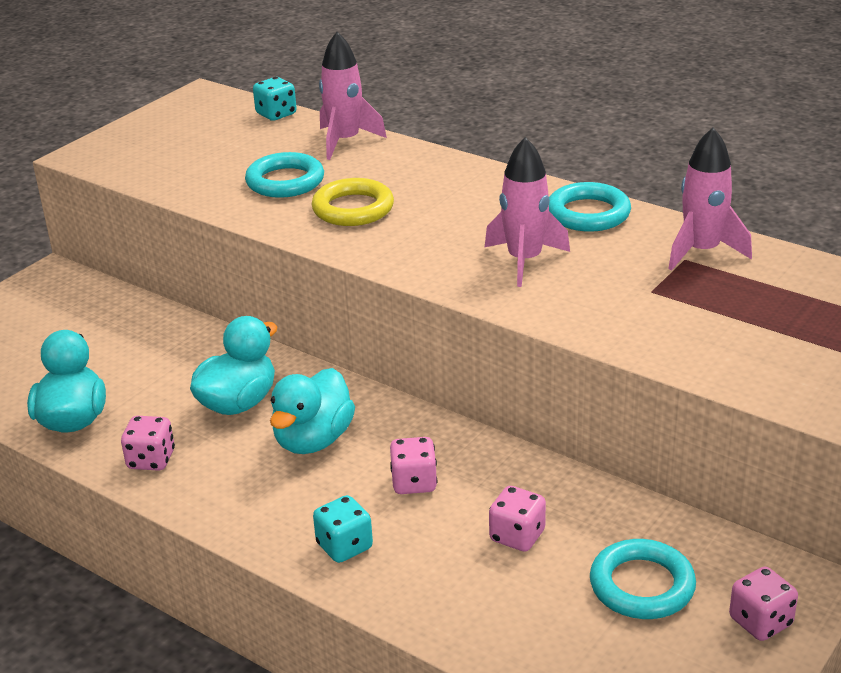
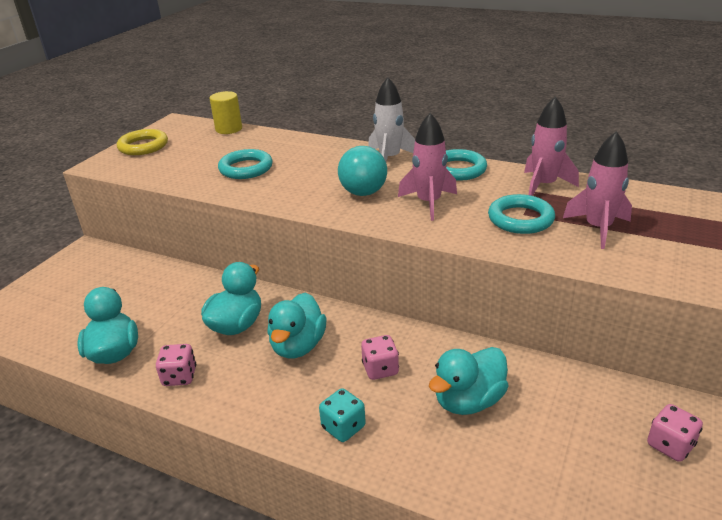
camera: 10 degrees left, 0 degrees up
turquoise dice [253,77,297,121] -> yellow cylinder [210,91,242,134]
yellow ring [312,178,394,226] -> yellow ring moved to [117,129,168,155]
pink rocket [319,32,387,160] -> pink rocket moved to [563,131,632,249]
pink dice [489,486,546,552] -> turquoise duck [429,347,509,415]
turquoise ring [590,539,696,619] -> turquoise ring moved to [488,194,555,234]
none -> turquoise ball [338,146,387,196]
none -> white rocket [368,77,415,162]

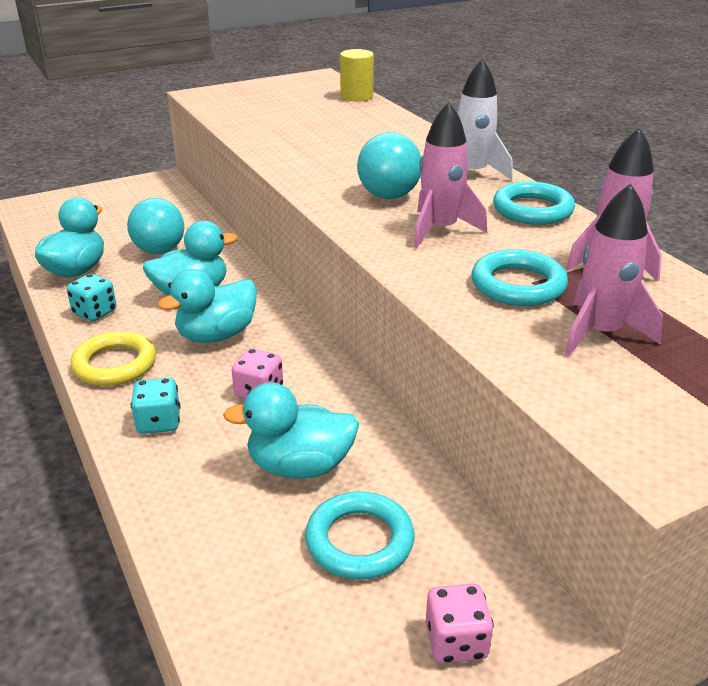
camera: 35 degrees right, 0 degrees up
yellow ring [117,129,168,155] -> yellow ring moved to [71,331,156,386]
pink dice [156,344,196,386] -> turquoise dice [67,274,117,321]
turquoise ring [218,149,273,179] -> turquoise ring moved to [305,491,415,580]
none -> turquoise ball [127,198,184,254]

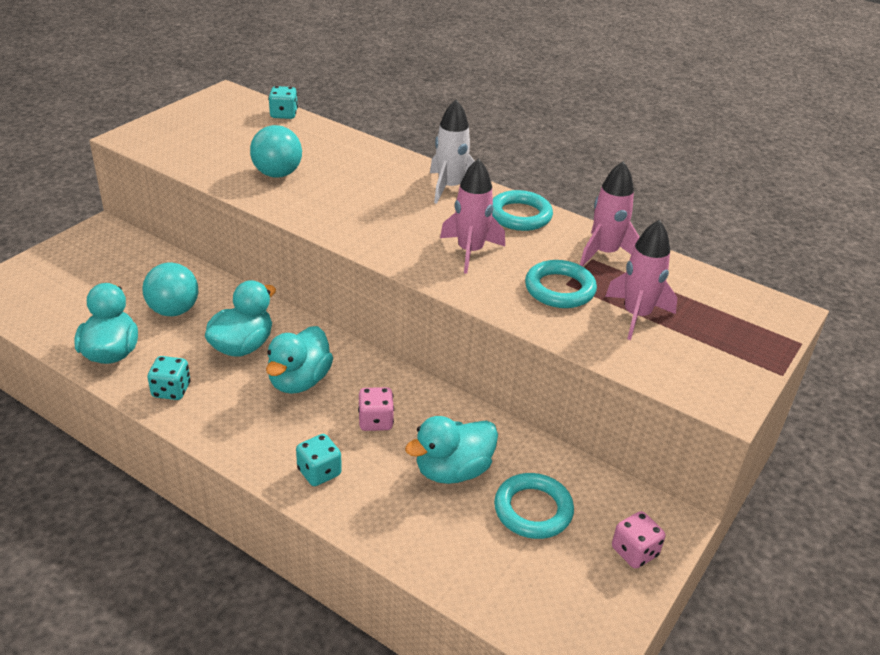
camera: 30 degrees left, 5 degrees up
yellow ring [71,331,156,386] -> none
yellow cylinder [340,49,374,101] -> turquoise dice [268,86,298,119]
turquoise ball [357,132,421,199] -> turquoise ball moved to [250,125,302,177]

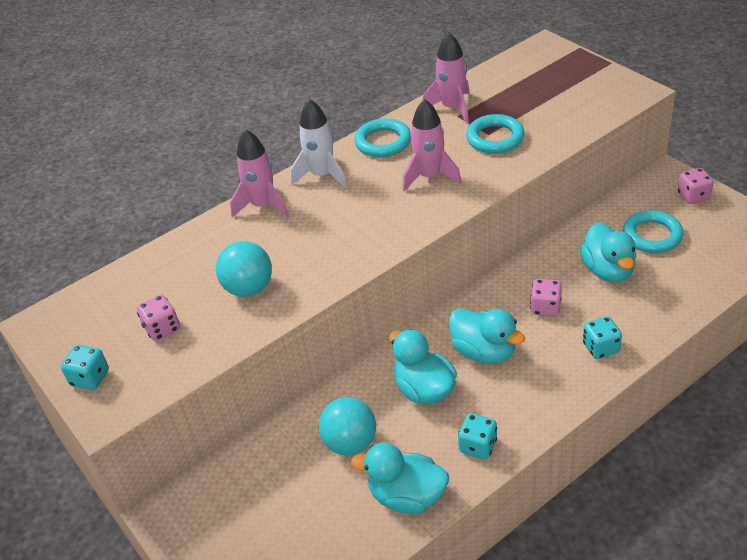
camera: 65 degrees left, 5 degrees up
turquoise dice [268,86,298,119] -> turquoise dice moved to [61,345,109,390]
pink rocket [605,220,678,340] -> pink rocket moved to [230,129,290,218]
none -> pink dice [137,295,180,341]

